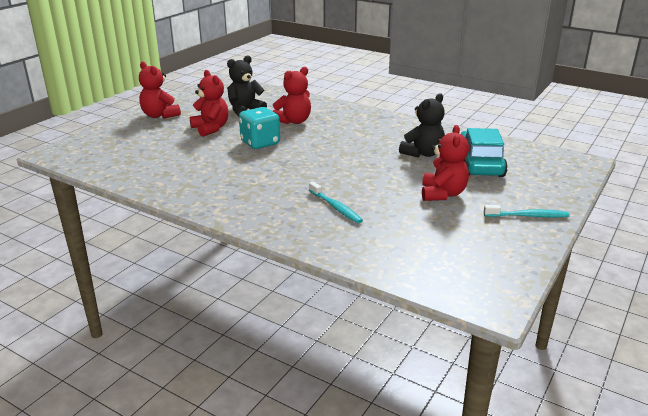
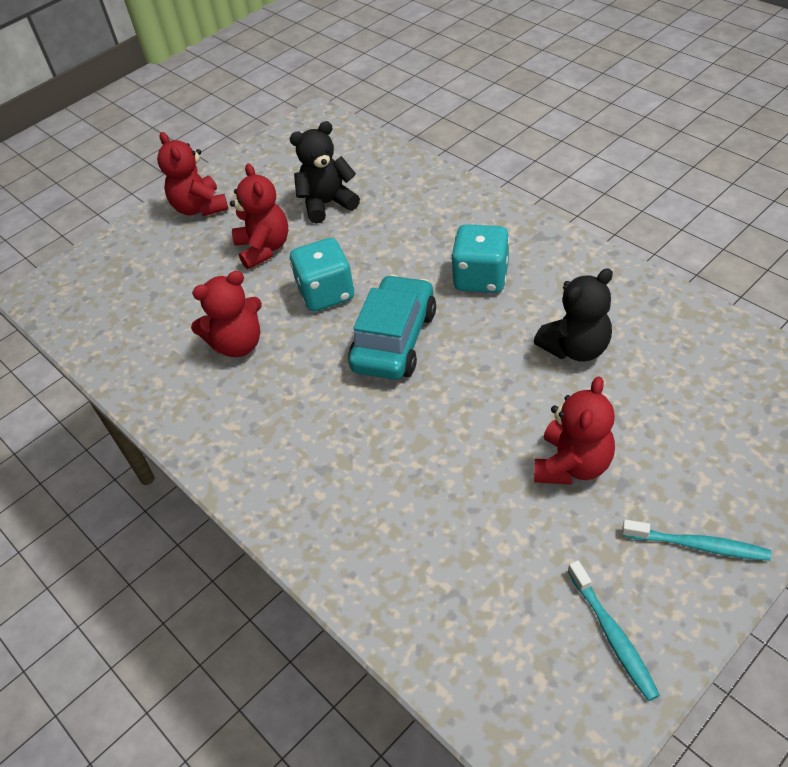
camera: 20 degrees right, 20 degrees up
red teddy bear [273,67,311,124] -> red teddy bear moved to [191,271,262,357]
turquoise toothbrush [309,181,363,223] -> turquoise toothbrush moved to [568,560,660,701]
turquoise car [461,128,508,177] -> turquoise car moved to [348,275,436,380]
none -> turquoise dice [451,224,510,293]

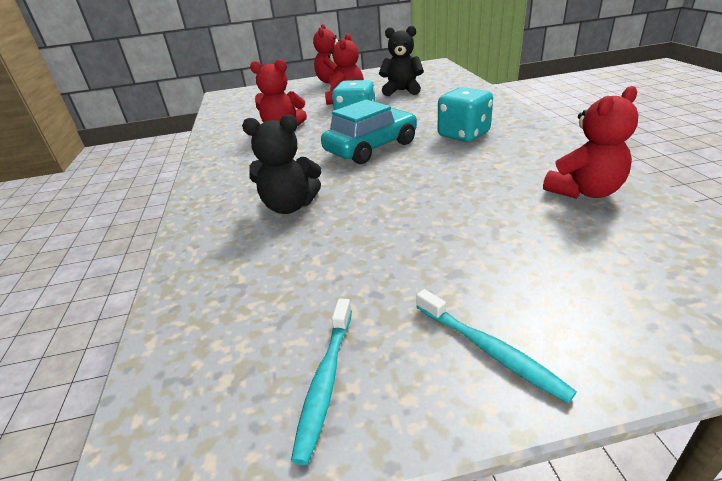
camera: 30 degrees right, 15 degrees down
black teddy bear [534,268,613,362] -> black teddy bear moved to [242,115,321,214]
red teddy bear [534,376,615,485] -> red teddy bear moved to [543,86,639,199]

